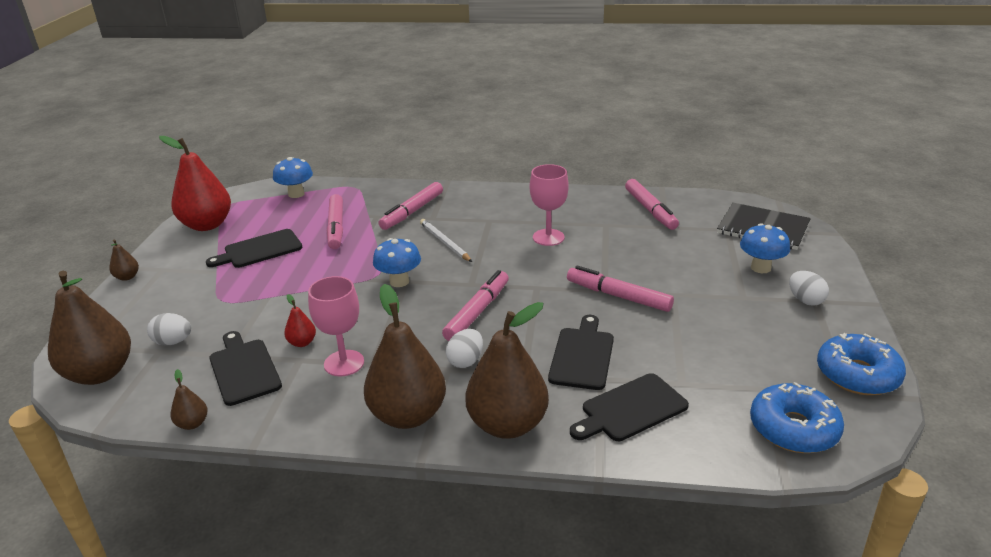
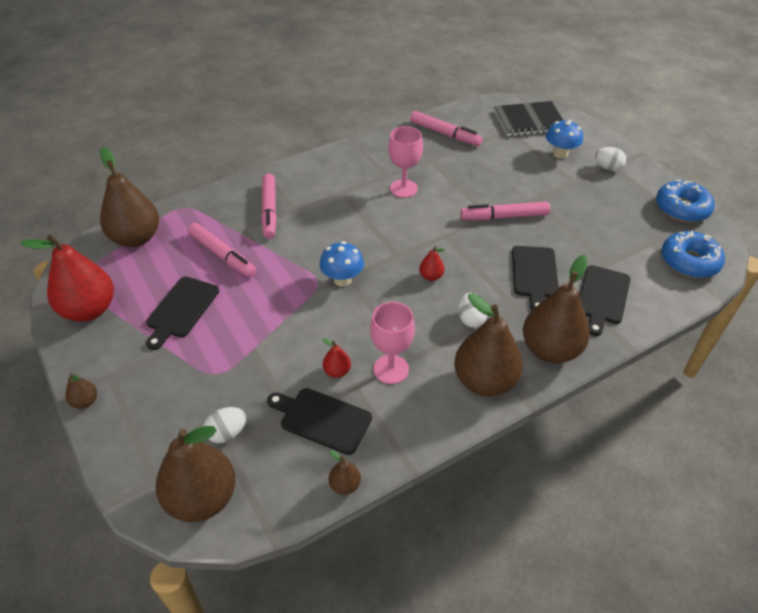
camera: 40 degrees left, 15 degrees up
blue mushroom [273,157,313,198] -> brown pear [100,147,159,247]
white pencil [420,219,472,262] -> none
pink marker [442,270,509,341] -> red pear [419,246,445,281]
black cutting board [548,315,614,390] -> black cutting board turned 150 degrees counterclockwise [512,246,559,310]

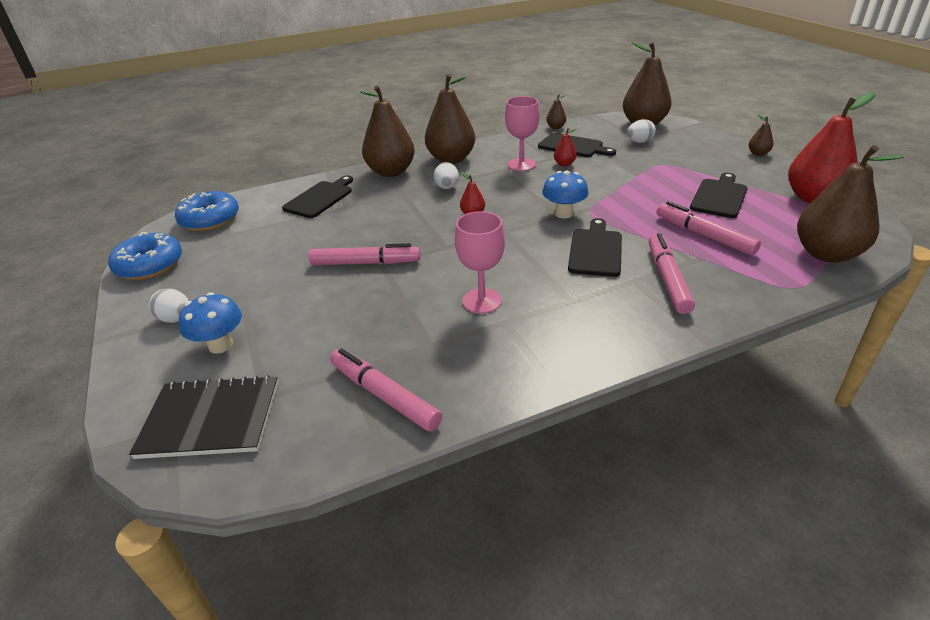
camera: 170 degrees left, 10 degrees down
black cutting board [512,246,559,310] -> black cutting board moved to [568,218,622,277]

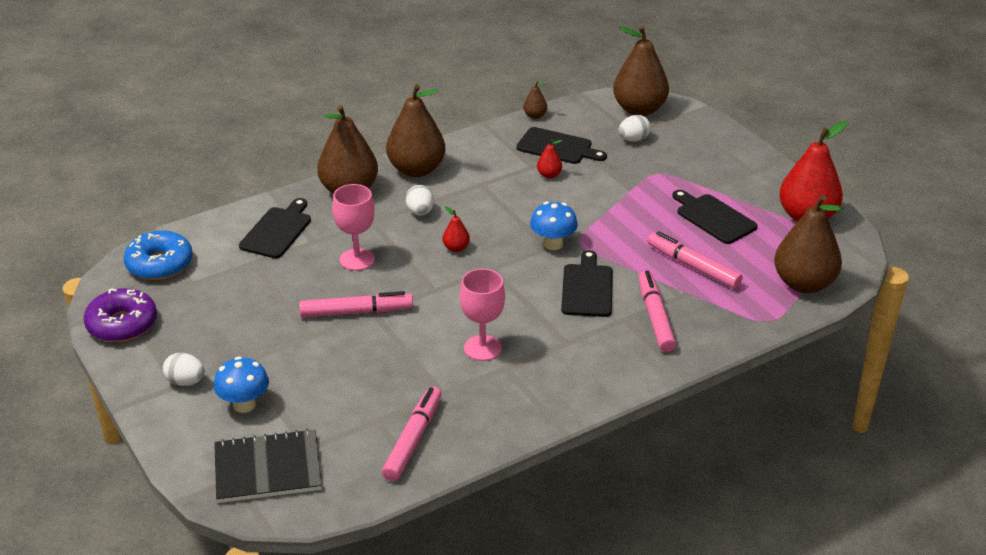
camera: 10 degrees left, 0 degrees up
blue donut [108,232,182,280] -> purple donut [84,288,157,342]
pink marker [330,348,442,432] -> pink marker turned 75 degrees clockwise [382,386,442,481]
pink goblet [505,96,540,171] -> pink goblet moved to [332,184,375,271]
black cutting board [690,173,747,218] -> black cutting board turned 60 degrees counterclockwise [672,190,758,244]
brown pear [748,114,773,156] -> none

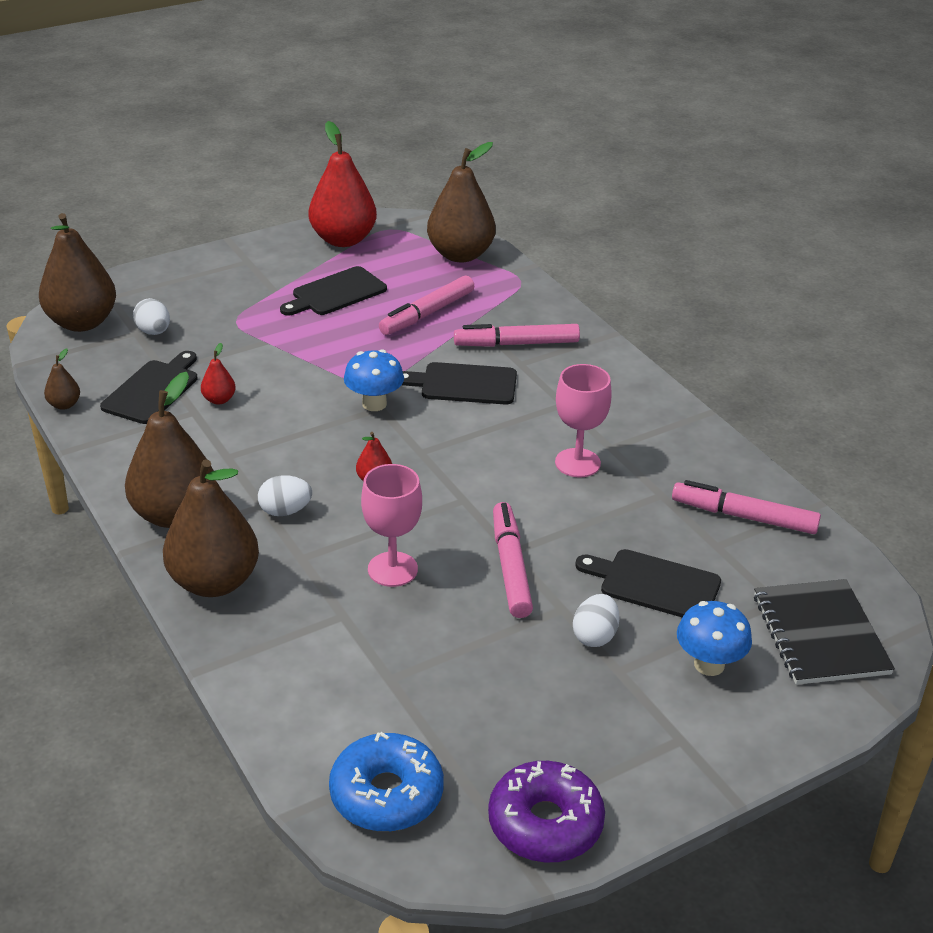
camera: 90 degrees left, 0 degrees up
white egg [163,353,205,386] -> white egg moved to [573,594,619,647]
black cutting board [239,198,311,258] -> black cutting board moved to [575,549,721,617]

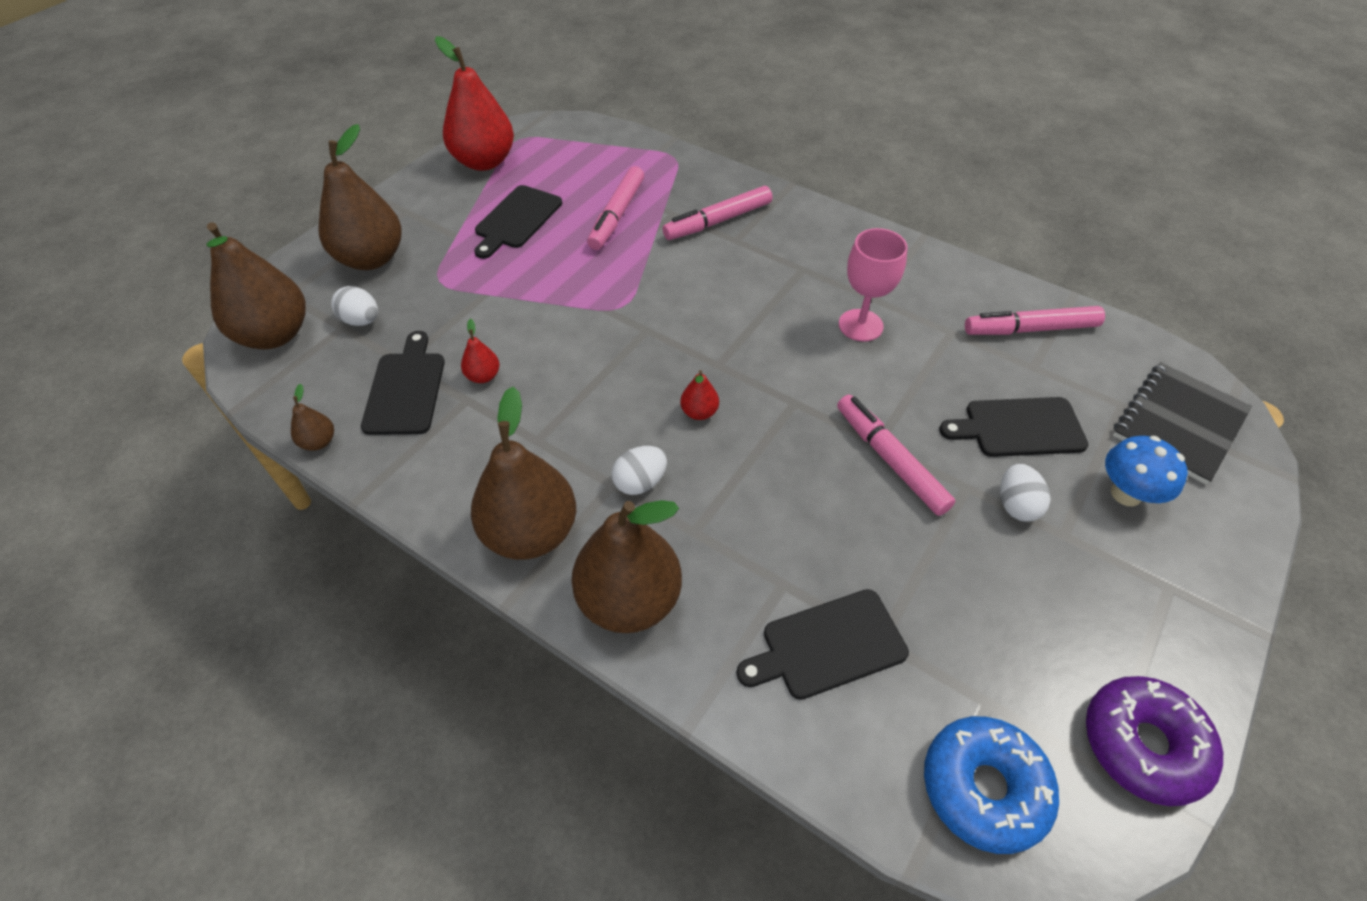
camera: 25 degrees left, 15 degrees up
blue mushroom [344,349,404,411] -> none
pink goblet [361,464,422,587] -> none
black cutting board [402,362,517,405] -> black cutting board moved to [736,589,909,700]
brown pear [427,142,496,262] -> brown pear moved to [318,124,402,270]
black notebook [754,579,895,685] -> black notebook turned 75 degrees clockwise [1113,362,1252,485]

